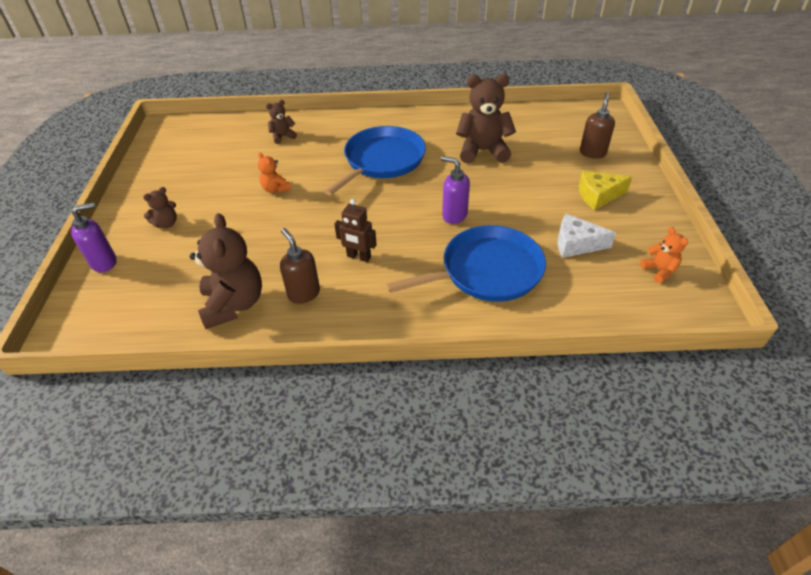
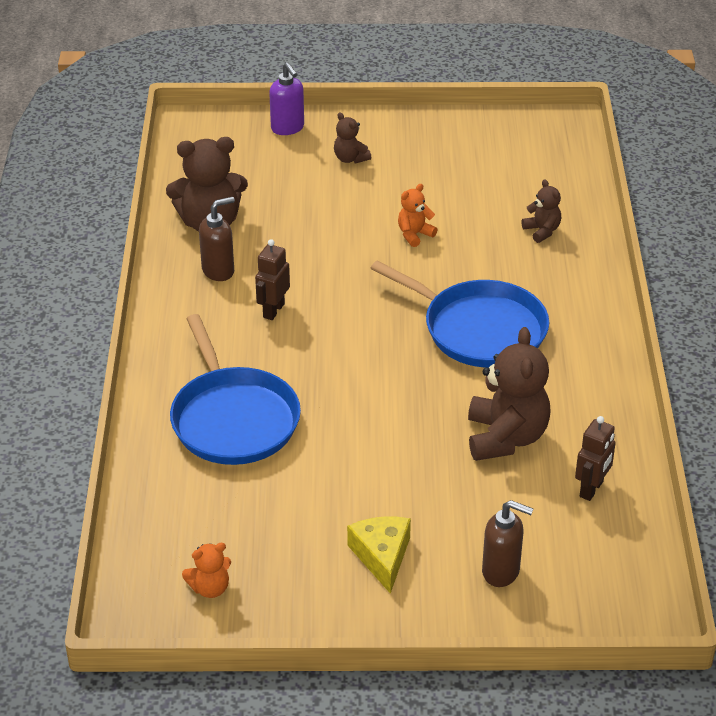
camera: 90 degrees right, 5 degrees down
purple soap dispenser [441,156,470,224] -> none
white cheese [558,214,616,258] -> none
none -> brown robot [575,416,616,501]

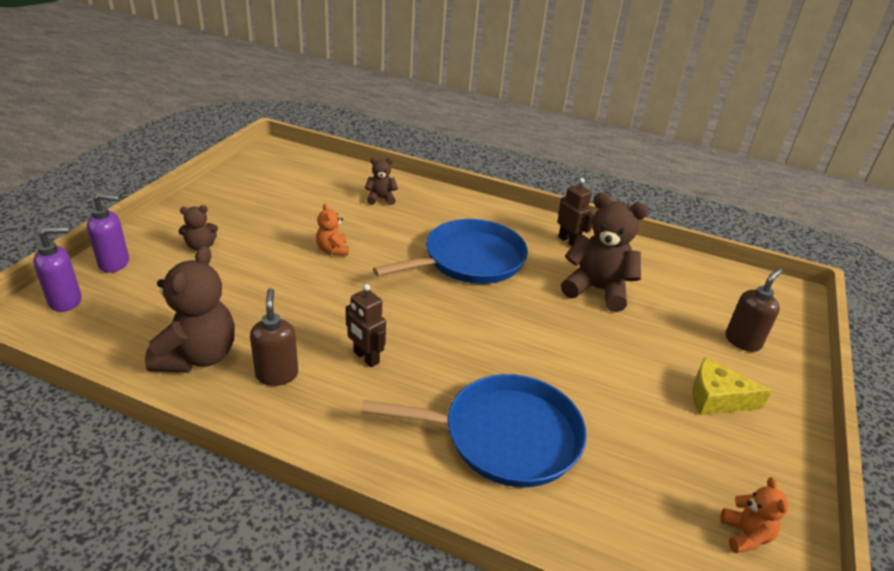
camera: 70 degrees left, 5 degrees down
brown robot [575,416,616,501] -> brown robot moved to [557,178,594,246]
none -> purple soap dispenser [33,227,82,312]

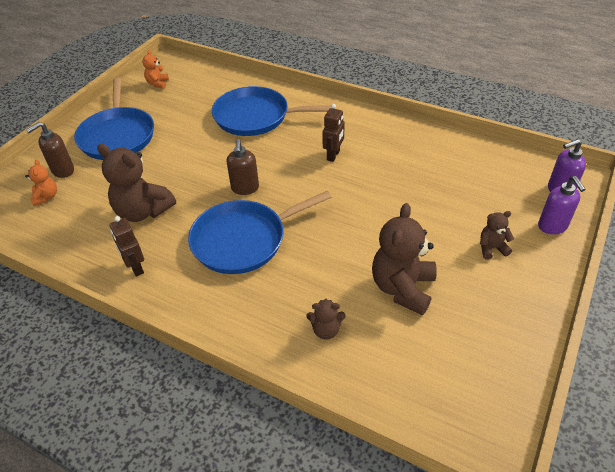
camera: 170 degrees left, 10 degrees up
purple soap dispenser [87,193,129,273] -> purple soap dispenser turned 105 degrees counterclockwise [538,176,586,235]
brown teddy bear [145,246,235,373] -> brown teddy bear moved to [372,203,437,315]
brown soap dispenser [250,288,298,386] -> brown soap dispenser moved to [226,139,259,195]
orange teddy bear [316,203,349,255] -> orange teddy bear moved to [25,159,57,206]
brown robot [346,284,386,367] -> brown robot turned 60 degrees clockwise [322,104,345,162]
yellow cheese [692,357,772,415] -> blue pan [74,78,154,160]

